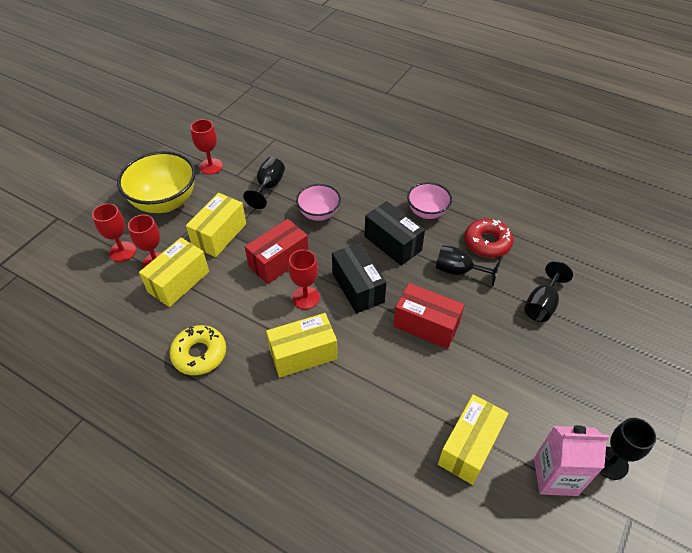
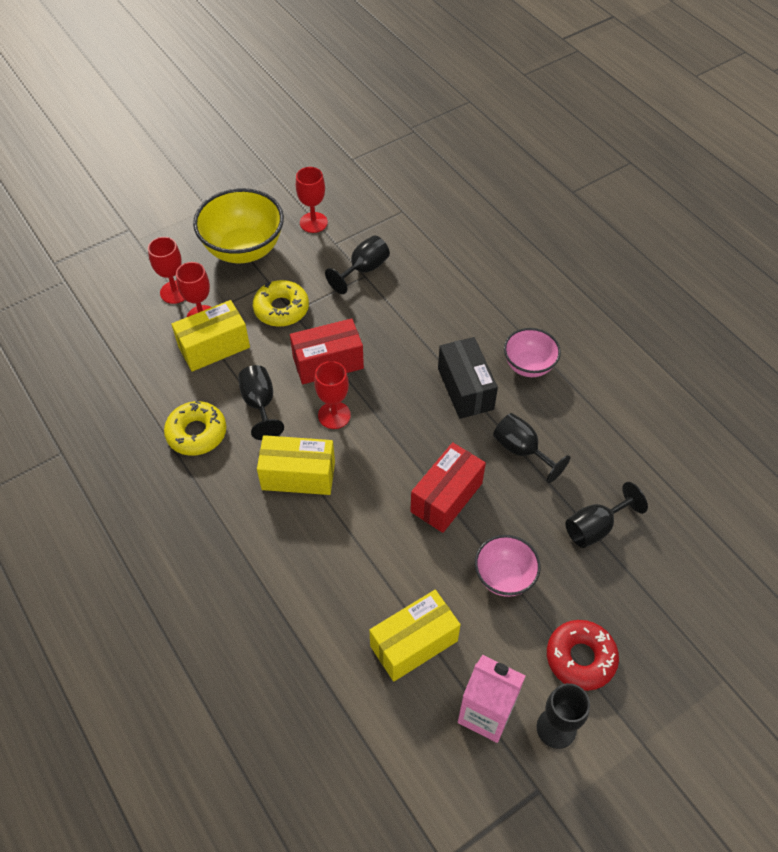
camera: 25 degrees right, 5 degrees up
yellow box [186,193,246,257] -> yellow donut [253,280,309,327]
pink bowl [296,184,341,221] -> pink bowl moved to [475,535,541,597]
black box [332,243,387,313] -> none
red box [393,283,465,349] -> red box turned 75 degrees clockwise [410,442,486,533]
red donut [465,219,514,258] -> red donut moved to [547,620,619,691]
none -> black goblet [238,365,284,440]

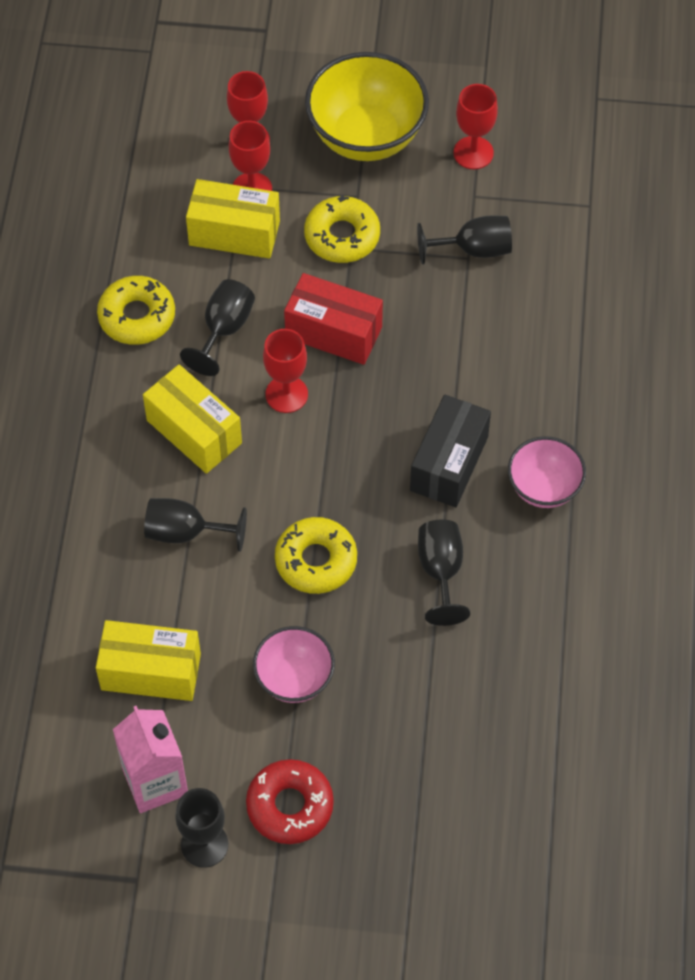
camera: 40 degrees right, 5 degrees up
red box [410,442,486,533] -> yellow donut [275,517,357,594]
black goblet [565,482,648,548] -> black goblet moved to [144,498,247,552]

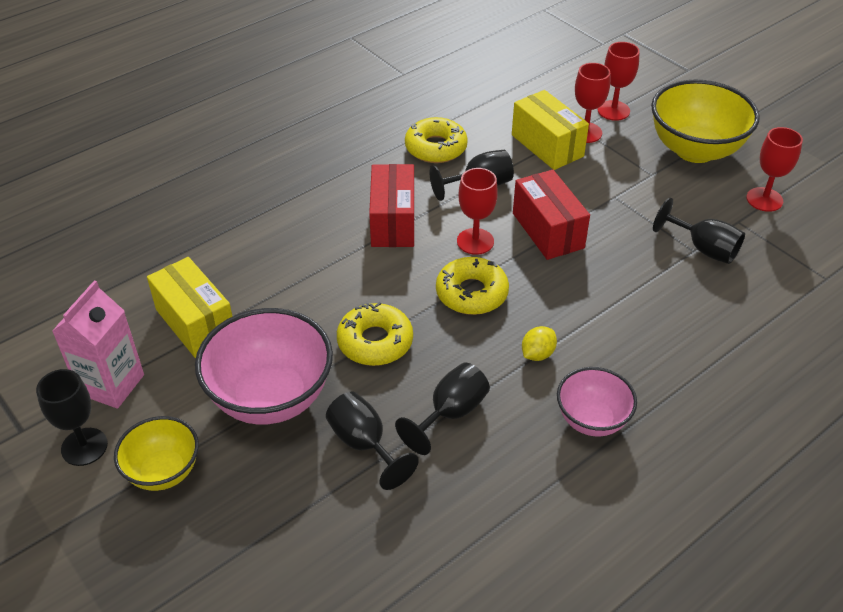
camera: 45 degrees right, 15 degrees down
yellow box [143,364,242,474] -> red box [369,164,414,247]
black goblet [144,498,247,552] -> black goblet moved to [326,392,419,490]
red donut [246,759,334,844] -> yellow bowl [114,416,199,491]
pink bowl [253,626,335,703] -> pink bowl [195,308,333,425], size x1.72
yellow donut [304,195,380,263] -> yellow donut moved to [436,257,509,315]
black box [410,395,491,507] -> yellow lemon [522,326,557,361]

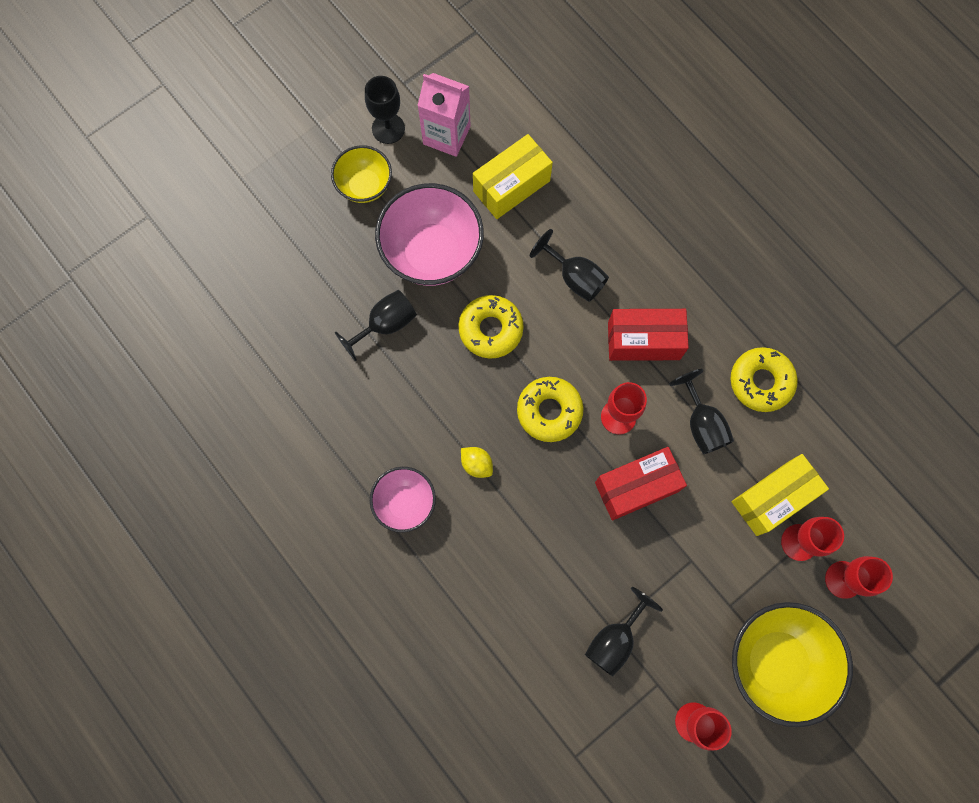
camera: 90 degrees right, 30 degrees up
black goblet [395,363,490,455] -> black goblet moved to [530,229,609,302]

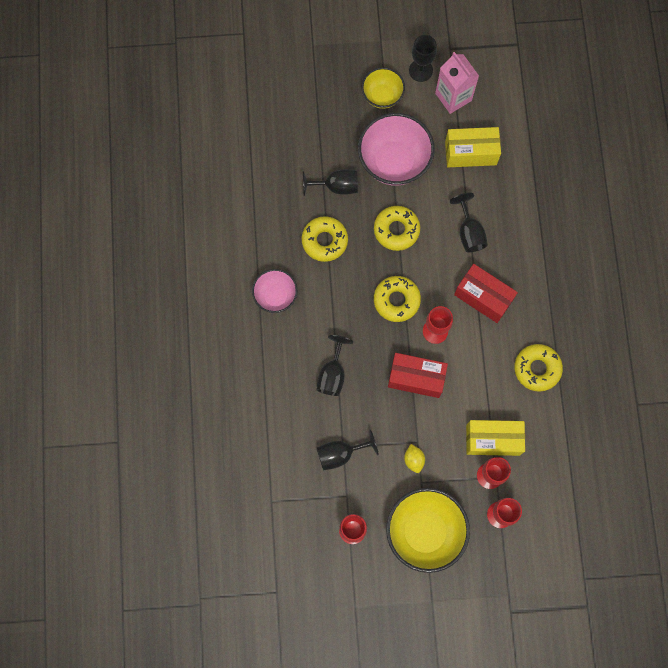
camera: 35 degrees right, 0 degrees up
yellow lemon [461,447,493,478] -> yellow lemon moved to [404,444,425,473]
black goblet [669,369,734,454] -> black goblet moved to [316,335,353,396]
none -> yellow donut [302,216,348,262]

